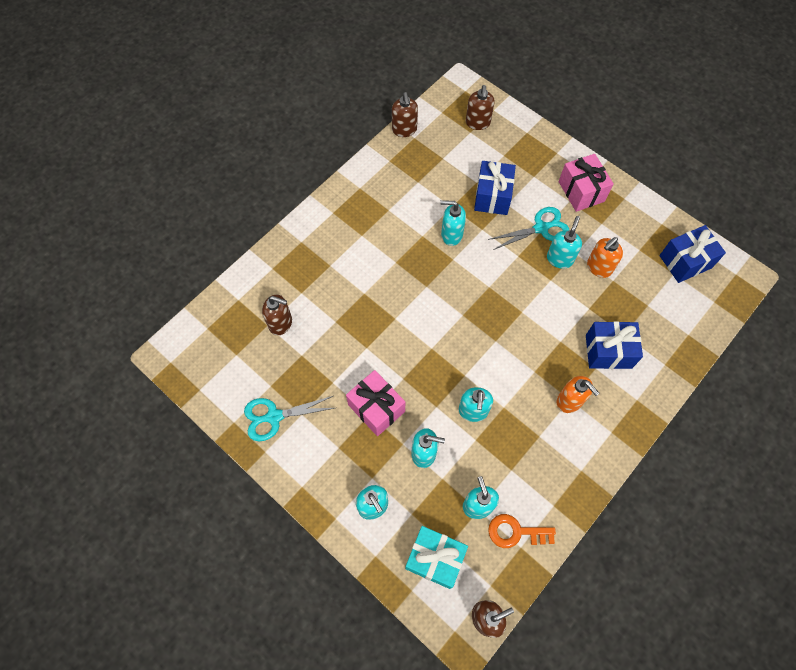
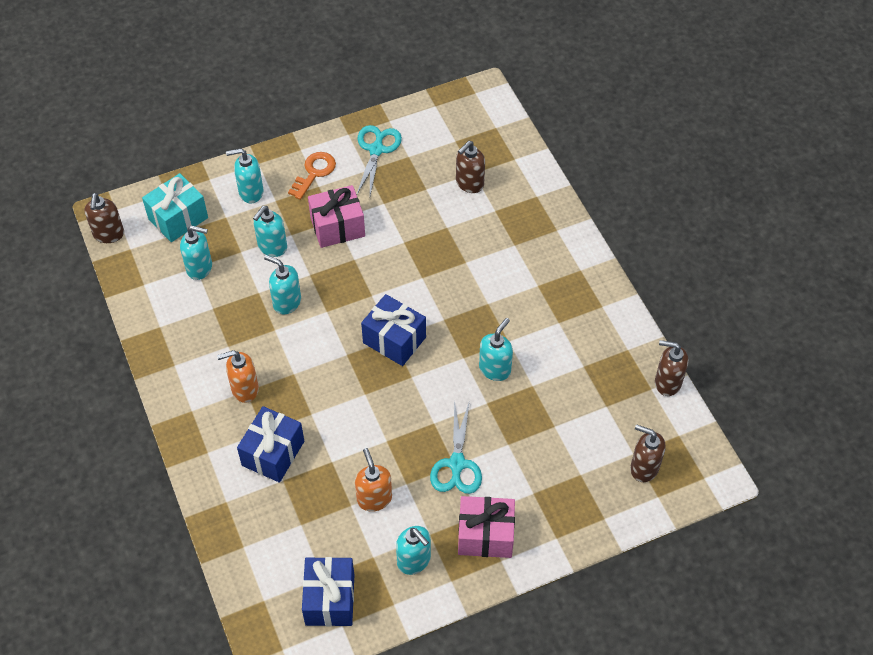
camera: 115 degrees right, 10 degrees down
blue gift [474,161,516,215] -> blue gift moved to [361,294,426,366]
orange key [488,514,556,548] -> orange key moved to [288,152,336,200]
turquoise soap dispenser [547,216,582,269] -> turquoise soap dispenser moved to [396,526,431,575]

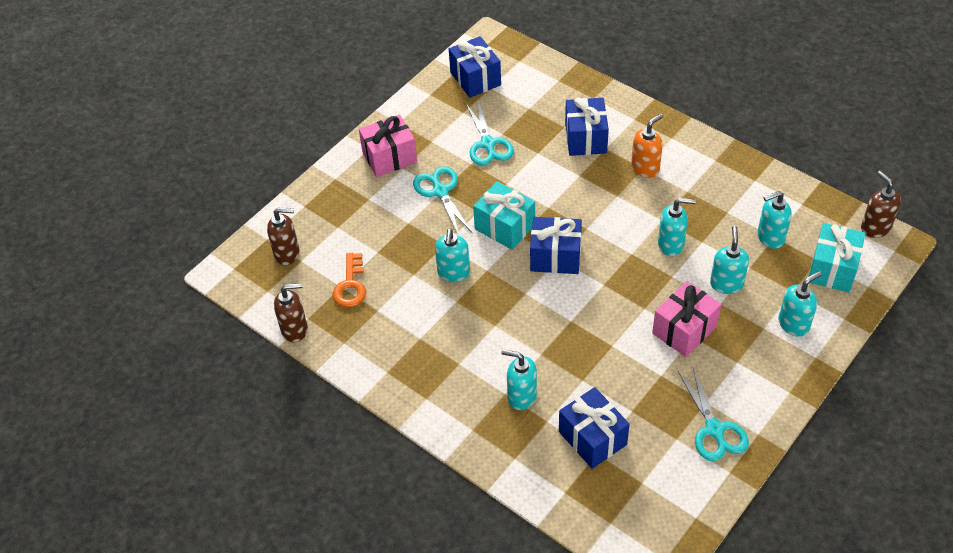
camera: 155 degrees right, 5 degrees down
orange key [288,152,336,200] -> orange key moved to [333,253,366,307]
orange soap dispenser [355,448,392,512] -> turquoise scissors [466,100,514,166]
turquoise soap dispenser [396,526,431,575] -> turquoise soap dispenser moved to [501,349,537,410]
brown soap dispenser [456,141,485,193] -> blue gift [559,387,630,469]
none -> turquoise gift [473,181,535,250]

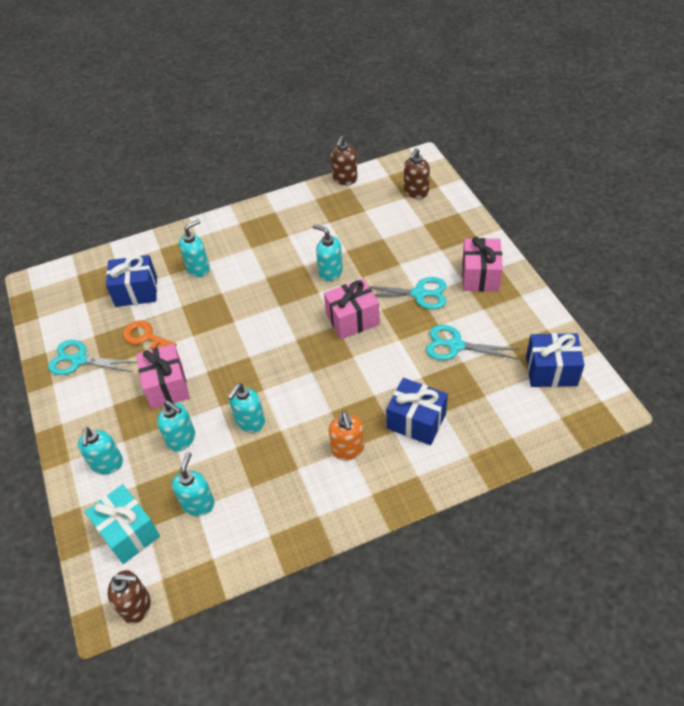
camera: 120 degrees right, 0 degrees up
orange key [333,253,366,307] -> orange key moved to [123,321,177,350]
turquoise gift [473,181,535,250] -> pink gift [324,278,380,339]
blue gift [530,217,582,274] -> none

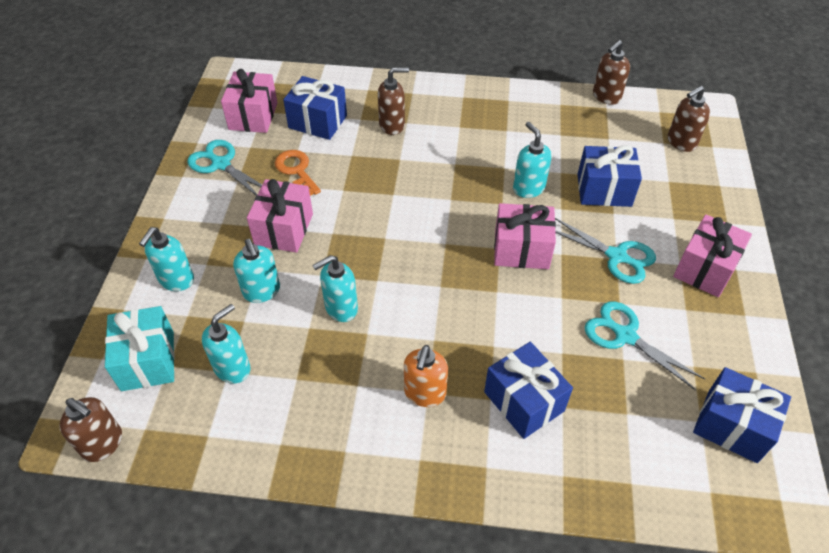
camera: 25 degrees right, 0 degrees up
turquoise soap dispenser [179,219,210,277] -> brown soap dispenser [378,67,409,135]
none -> pink gift [221,69,278,133]
none -> blue gift [577,145,642,207]

